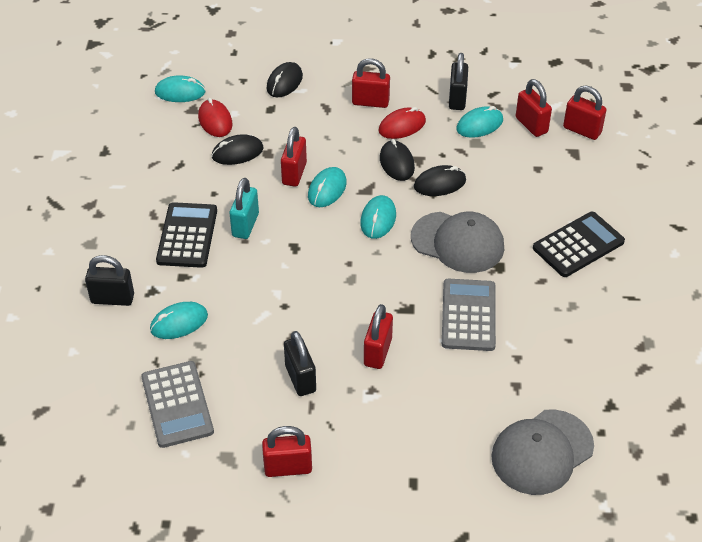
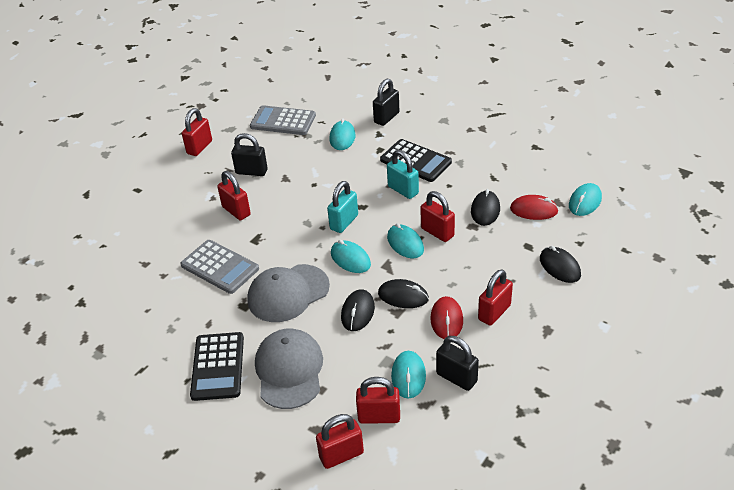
camera: 125 degrees right, 5 degrees down
grey cap [491,409,594,495] -> grey cap moved to [255,329,323,409]
none -> turquoise padlock [327,181,358,233]

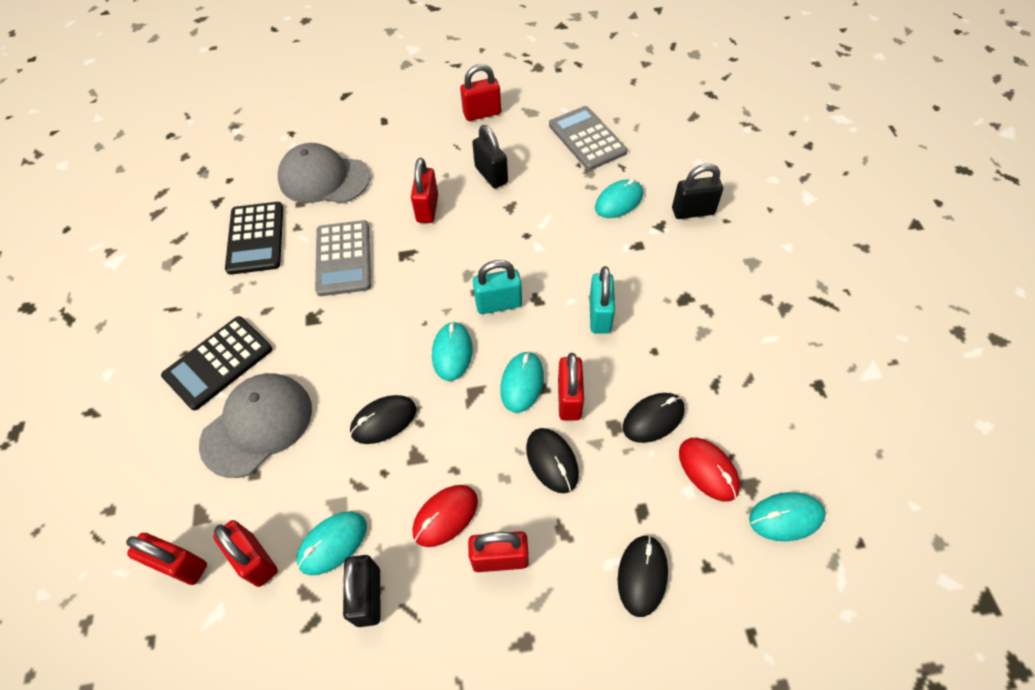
camera: 45 degrees right, 15 degrees up
grey cap [247,264,330,322] -> grey cap moved to [278,143,370,203]
black mouse [378,279,429,308] -> black mouse moved to [526,428,579,493]
black calculator [380,139,452,182] -> black calculator moved to [225,202,283,275]

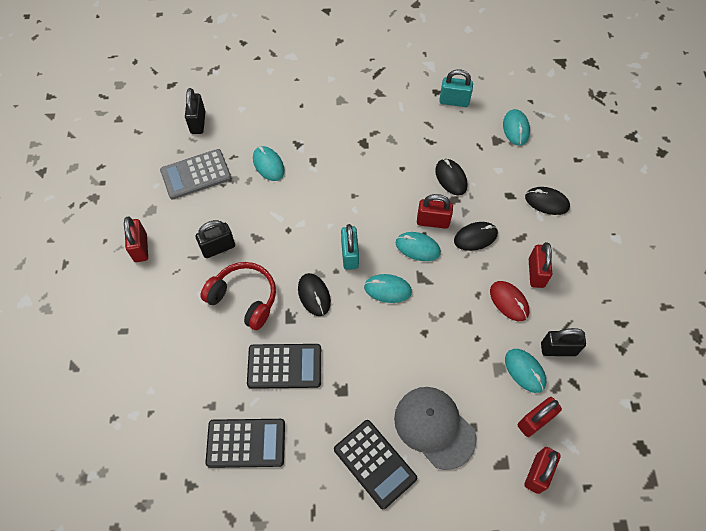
camera: 85 degrees left, 5 degrees up
grey cap [278,143,370,203] -> none
grey calculator [315,220,371,296] -> black calculator [247,344,321,389]
black mouse [350,395,416,444] -> black mouse moved to [298,273,331,316]
red padlock [411,158,438,223] -> red headphones [200,262,276,330]
turquoise padlock [589,266,615,334] -> turquoise padlock moved to [439,69,473,107]
black padlock [672,164,723,219] -> black padlock moved to [185,88,206,134]
red mouse [679,438,740,502] -> none

